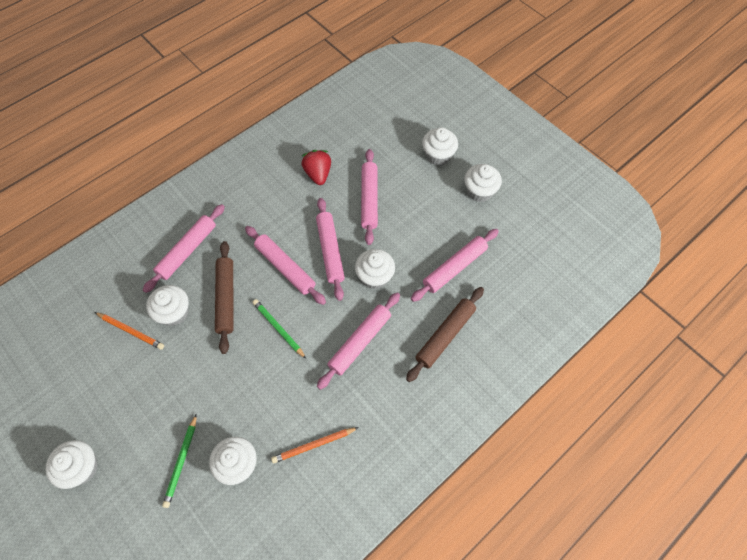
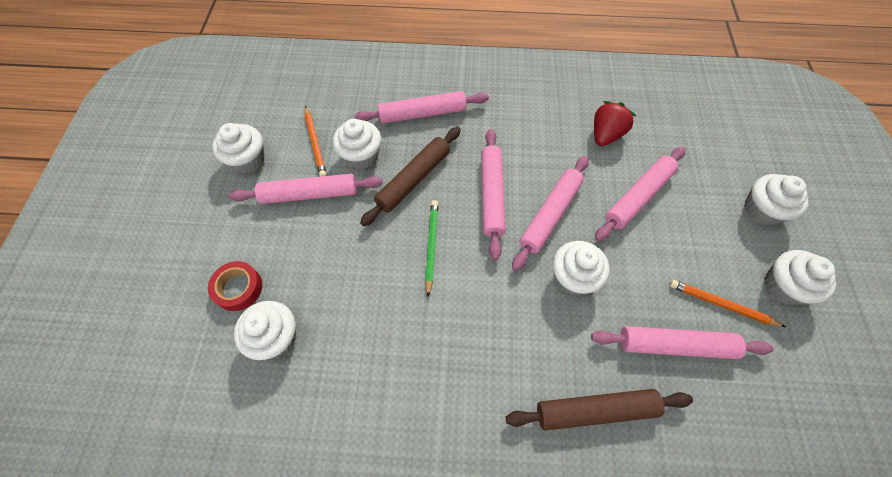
camera: 45 degrees right, 0 degrees up
white cupcake [45,440,98,489] -> white cupcake moved to [212,123,265,174]
green pencil [162,414,197,508] -> red tape [208,261,262,311]
orange pencil [271,427,359,463] -> orange pencil moved to [669,280,786,327]
pink rolling pin [317,293,400,390] -> pink rolling pin moved to [229,173,382,204]

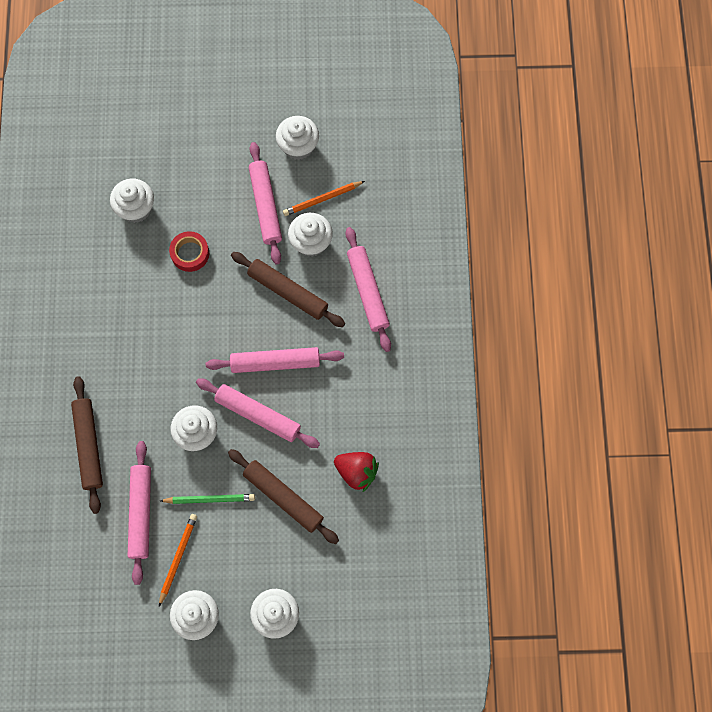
camera: 85 degrees right, 10 degrees up
red tape [208,261,262,311] -> red tape moved to [169,231,209,272]
green pencil [425,200,438,297] -> green pencil moved to [160,494,255,504]
pink rolling pin [595,146,686,242] -> brown rolling pin [228,449,339,544]

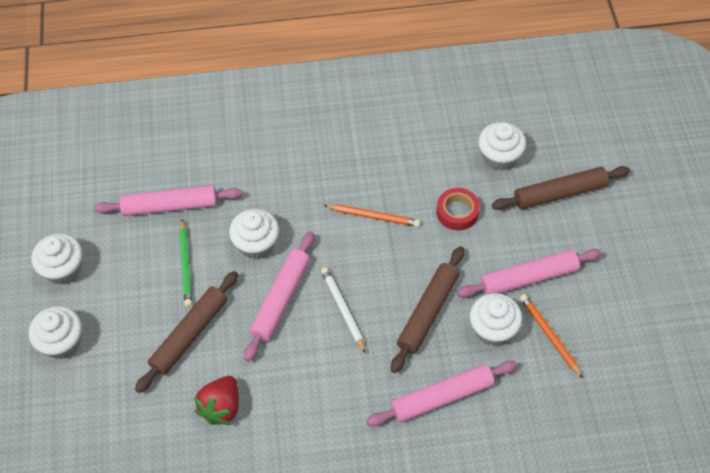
camera: 85 degrees right, 15 degrees down
brown rolling pin [71,376,103,514] -> brown rolling pin moved to [492,166,630,210]
orange pencil [159,514,197,606] -> orange pencil moved to [323,204,420,227]
pink rolling pin [206,347,344,373] -> white pencil [321,267,366,354]
white cupcake [276,116,319,160] -> none

